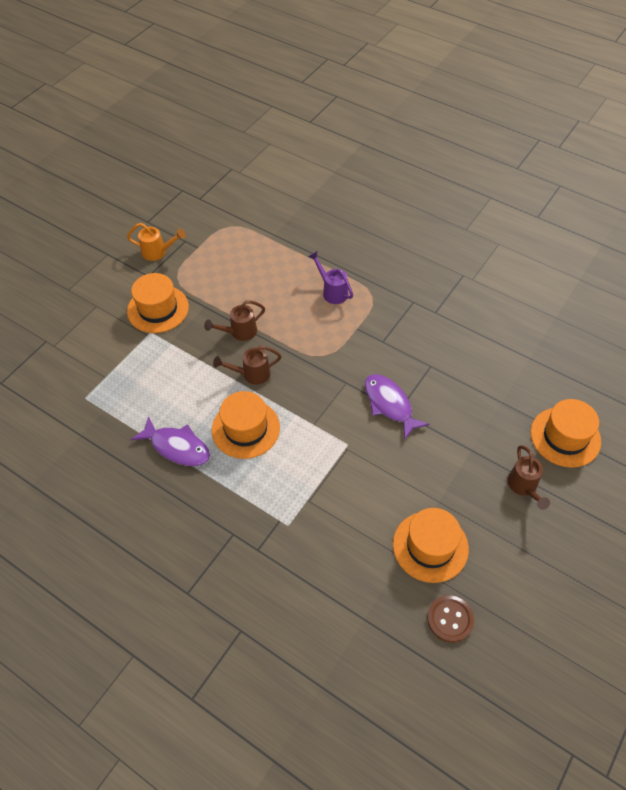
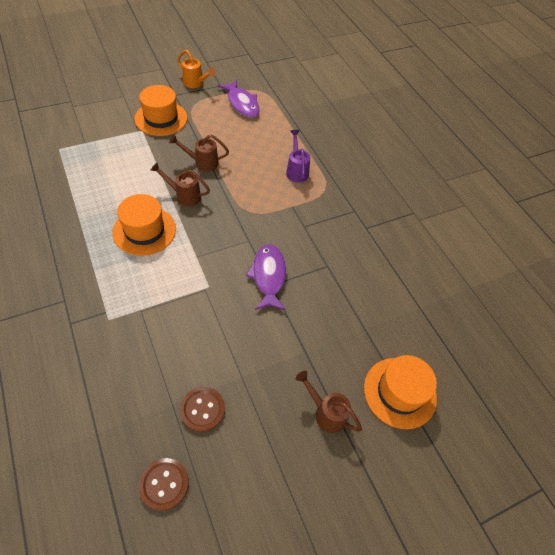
camera: 25 degrees right, 0 degrees up
purple fish [131,416,210,466] -> purple fish moved to [218,80,260,117]
orange hat [393,508,469,583] -> brown button [180,387,225,432]
brown watering can [507,445,550,510] -> brown watering can turned 105 degrees clockwise [296,371,362,433]

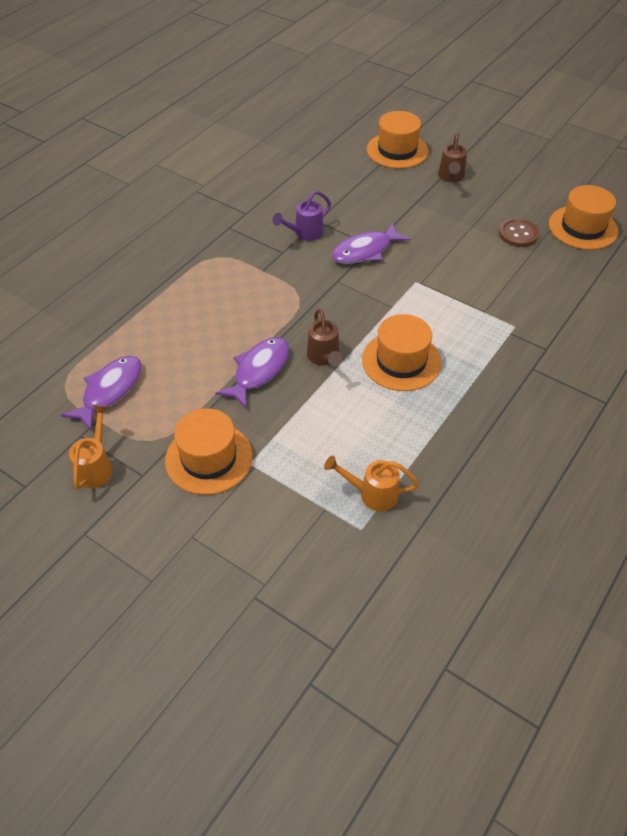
camera: 115 degrees left, 5 degrees down
brown button [139,458,189,511] -> orange hat [549,185,618,250]
brown watering can [169,134,229,171] -> purple fish [215,337,289,408]
purple watering can [286,130,310,182] -> purple watering can moved to [273,191,331,241]
none -> orange watering can [324,456,419,512]

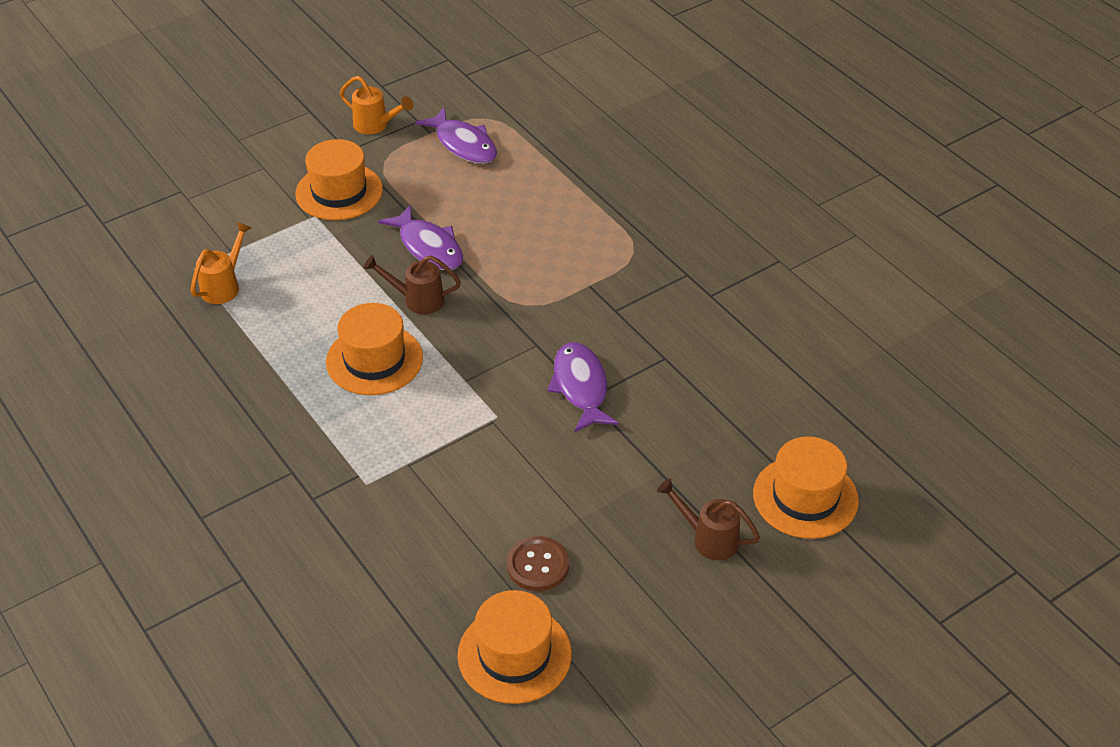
camera: 110 degrees right, 5 degrees down
purple watering can [273,191,331,241] -> none

